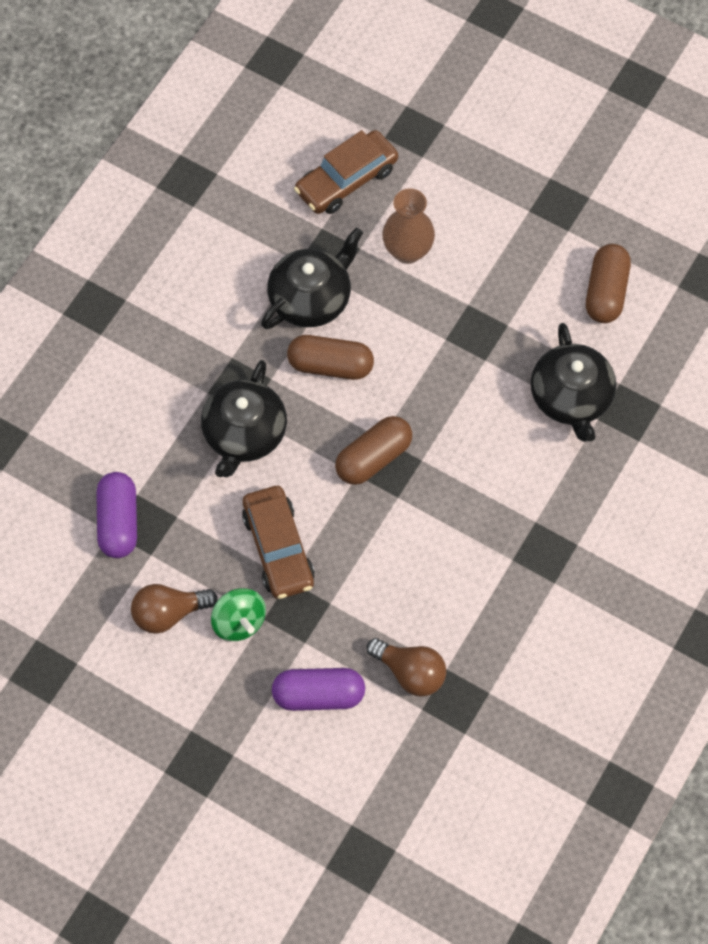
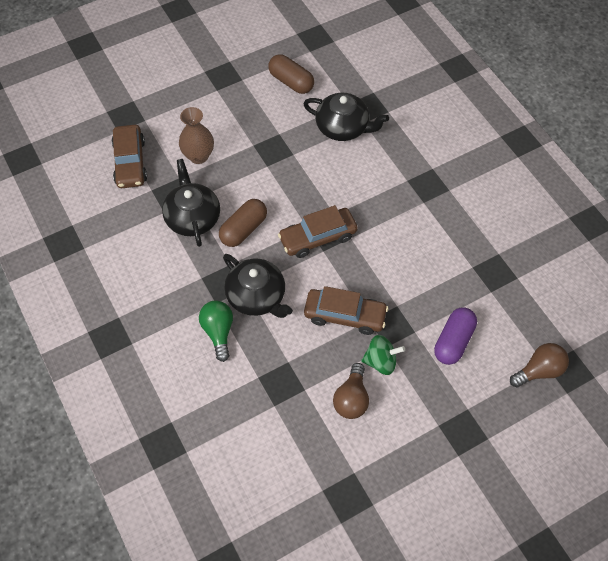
camera: 60 degrees left, 5 degrees down
purple capsule [96,472,137,558] -> none
brown capsule [335,416,412,485] -> brown car [278,205,358,258]
brown light bulb [366,638,446,697] -> brown light bulb moved to [510,343,569,388]
none -> green light bulb [199,300,233,362]

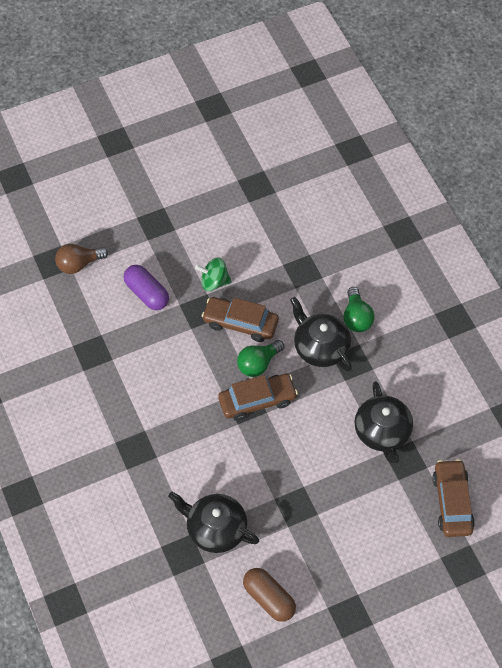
camera: 175 degrees left, 0 degrees up
brown vase [179,107,214,164] -> none
brown capsule [219,199,267,247] -> none
brown light bulb [333,363,369,419] -> none
purple capsule [434,307,477,365] -> purple capsule turned 75 degrees counterclockwise [124,265,169,310]
none -> green light bulb [237,340,284,377]

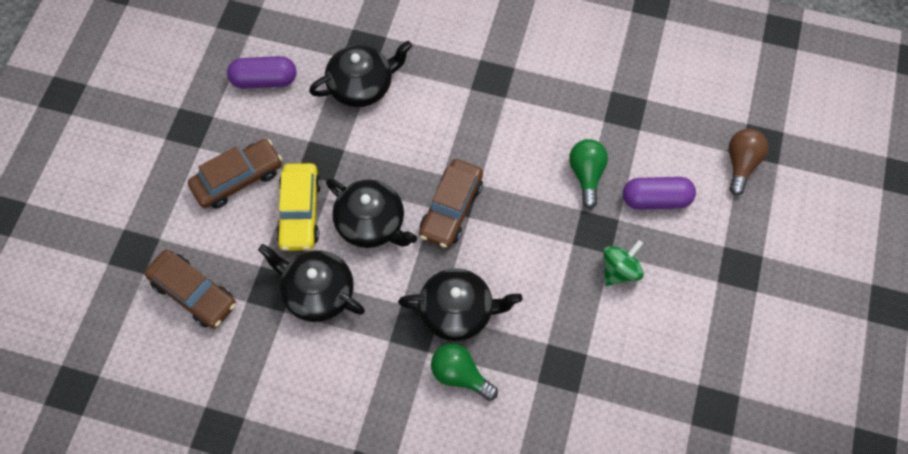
camera: 130 degrees right, 5 degrees up
brown car [202,297,279,342] -> brown car moved to [188,139,282,209]
green light bulb [237,340,284,377] -> green light bulb moved to [569,139,608,209]
brown capsule [243,568,296,622] -> purple capsule [227,56,296,89]
none -> yellow car [276,163,321,251]
none -> black teapot [326,178,417,248]

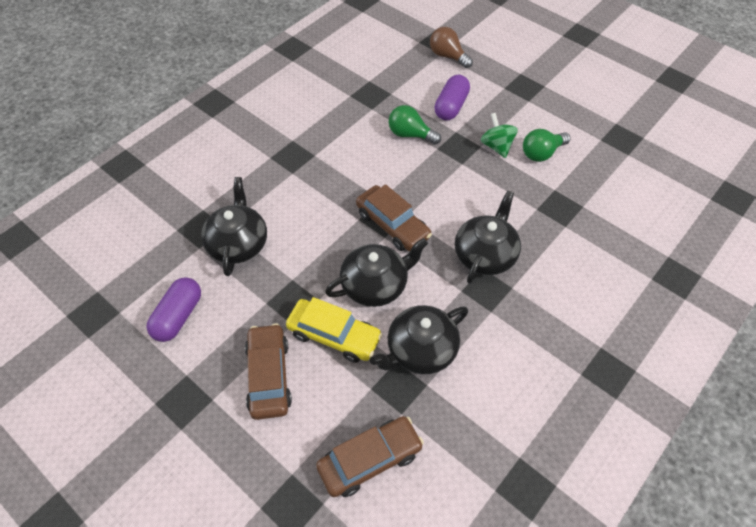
camera: 65 degrees left, 10 degrees down
green light bulb [431,343,498,401] -> green light bulb moved to [523,129,570,162]

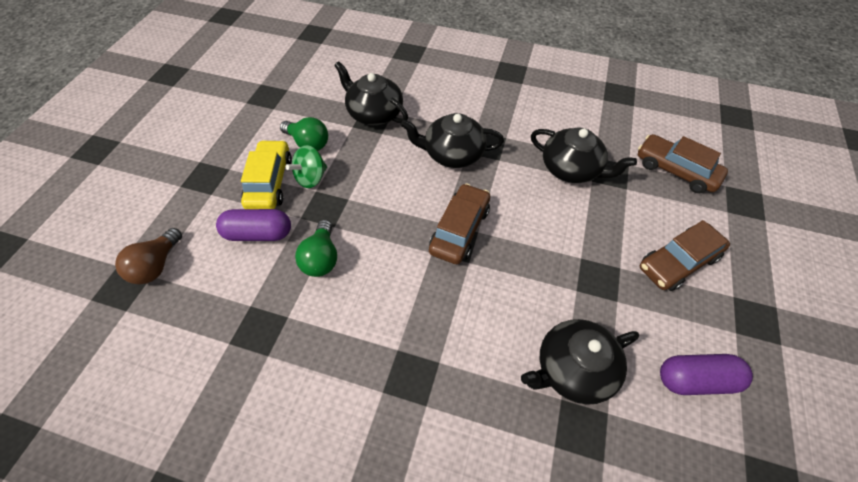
camera: 115 degrees left, 0 degrees up
yellow car [286,297,383,363] -> yellow car moved to [241,140,292,209]
black teapot [325,238,428,307] -> black teapot moved to [334,61,408,125]

